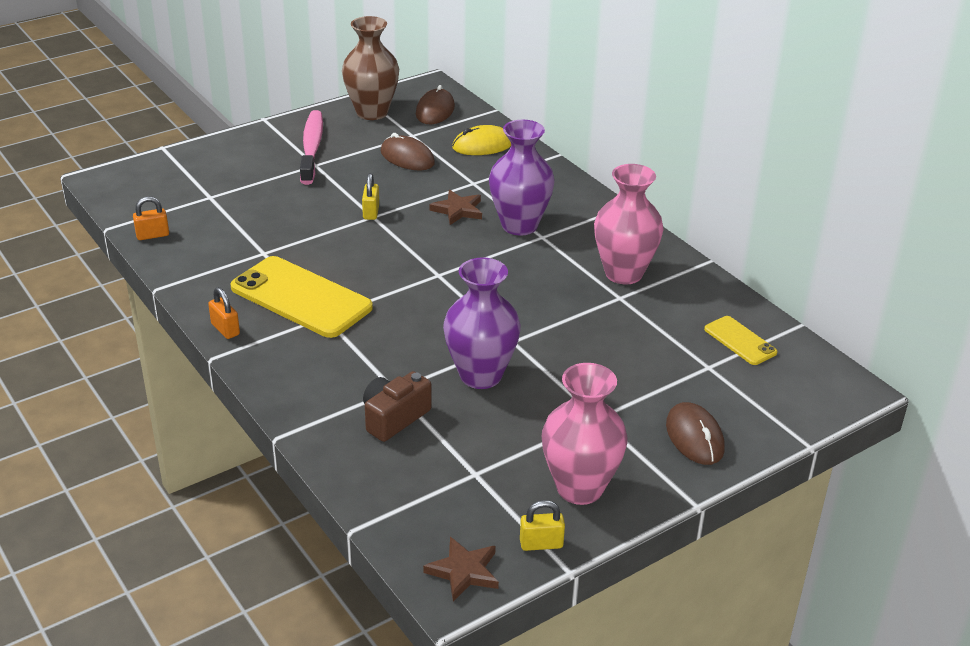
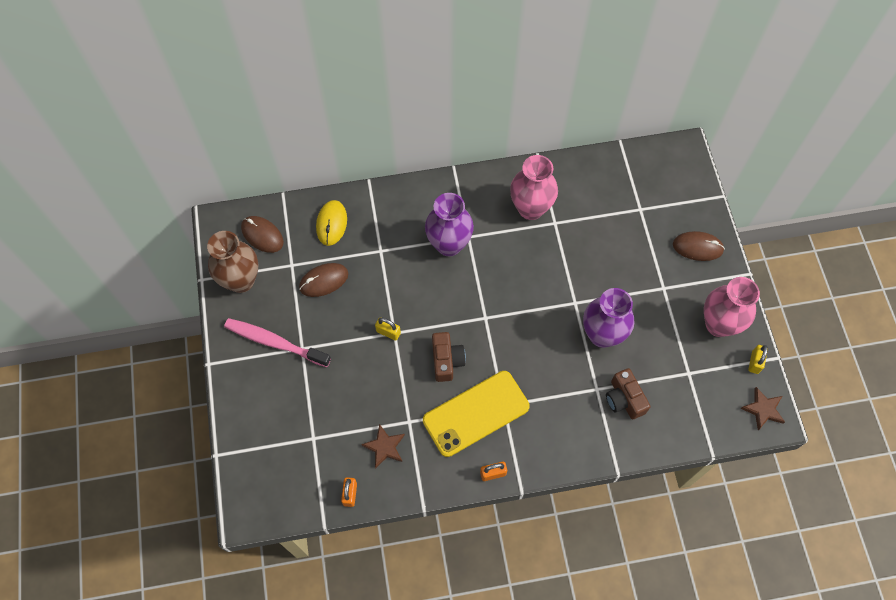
camera: 65 degrees left, 30 degrees up
brown star [429,190,482,225] -> brown star moved to [361,424,405,469]
yellow phone [704,316,778,365] -> none
none -> brown camera [432,332,466,382]

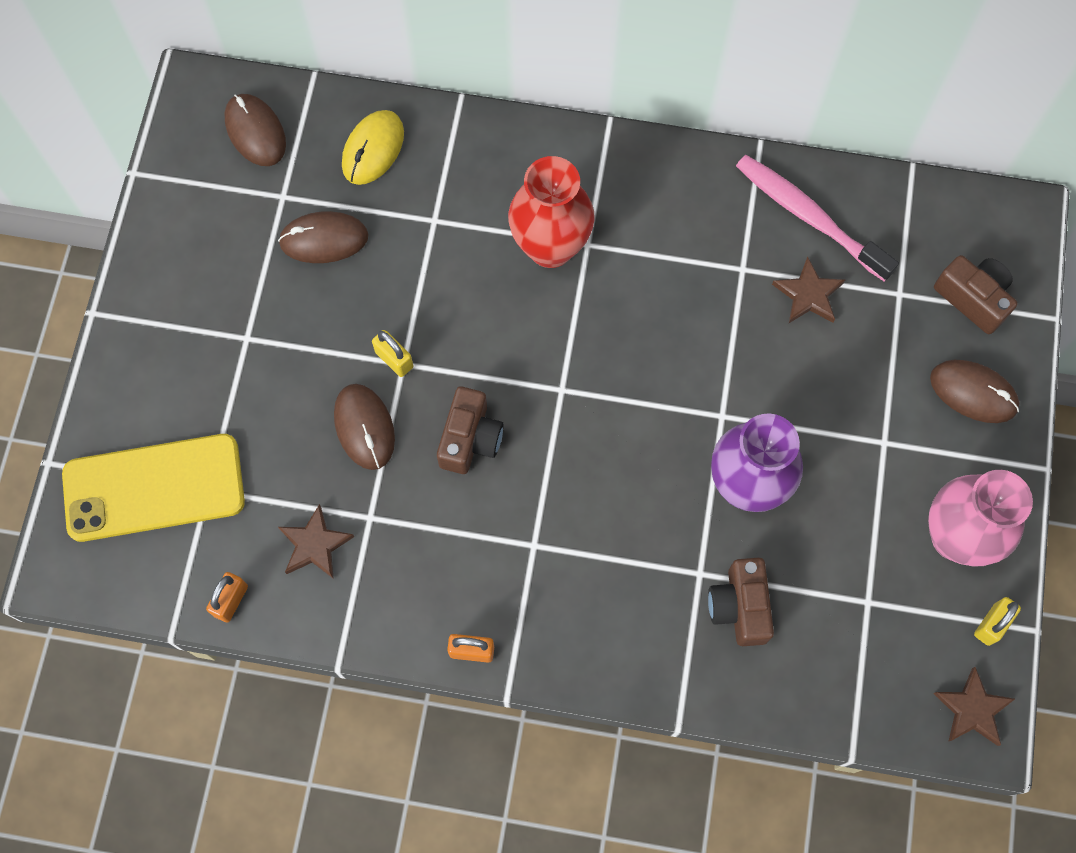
camera: 20 degrees right, 5 degrees up
brown vase [207,231,258,293] -> none
pink toothbrush [224,318,331,367] -> pink toothbrush moved to [736,155,899,282]
yellow phone [423,371,530,457] -> yellow phone moved to [62,434,245,542]
purple vase [425,193,474,256] -> red vase [508,156,595,268]
pink vase [510,155,558,220] -> none
none -> brown mouse [334,384,395,470]
none -> brown star [772,257,845,323]
none -> brown camera [934,255,1018,334]

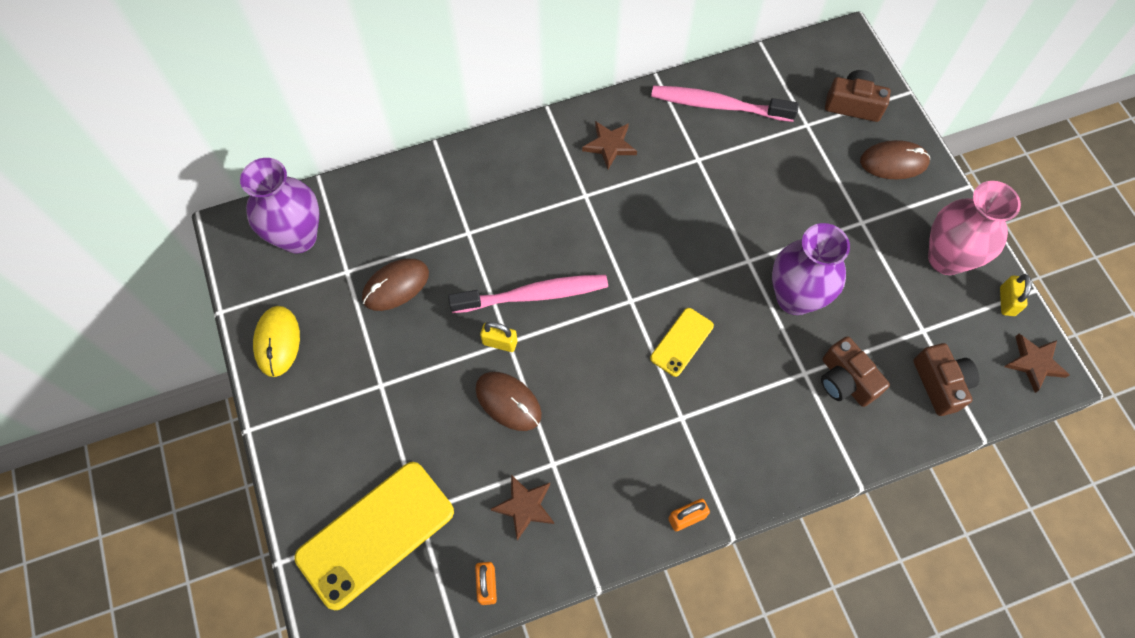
camera: 30 degrees left, 5 degrees down
brown mouse [225,94,286,166] -> purple vase [240,158,319,253]
yellow mouse [342,110,404,185] -> yellow mouse moved to [253,306,300,377]
brown camera [437,386,504,474] -> brown camera moved to [913,343,980,416]
red vase [508,156,595,268] -> none
brown star [772,257,845,323] -> brown star moved to [582,121,637,169]
none -> pink toothbrush [448,275,608,313]
none -> yellow phone [650,308,714,377]

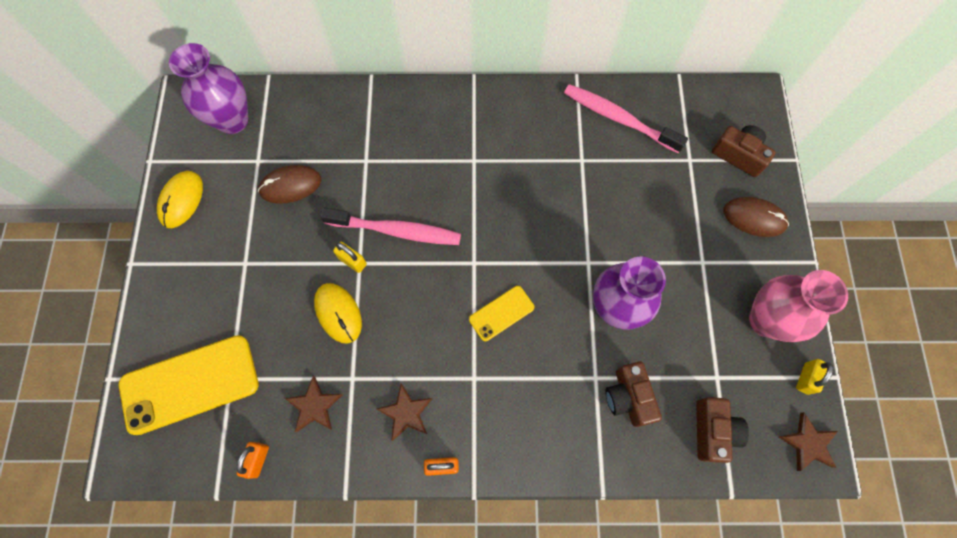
camera: 20 degrees right, 5 degrees up
brown mouse [475,372,542,431] -> yellow mouse [314,283,362,344]
brown star [582,121,637,169] -> brown star moved to [377,383,433,441]

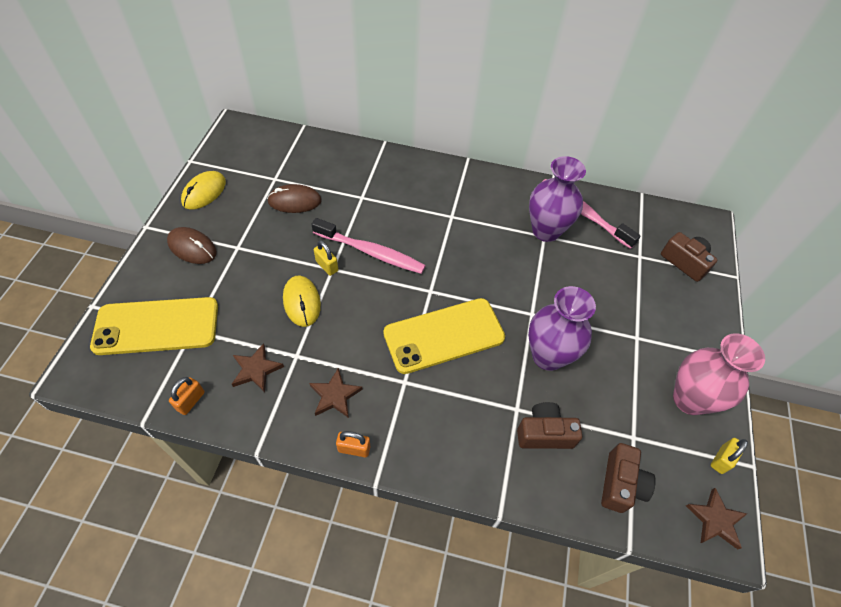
camera: 10 degrees right, 15 degrees down
purple vase [169,43,248,134] -> purple vase moved to [529,156,586,242]
yellow phone [469,286,534,341] -> yellow phone [383,298,505,374], size x1.98
brown camera [605,362,662,427] -> brown camera turned 90 degrees clockwise [517,402,582,449]
brown mouse [723,197,789,237] -> brown mouse moved to [167,227,217,264]

